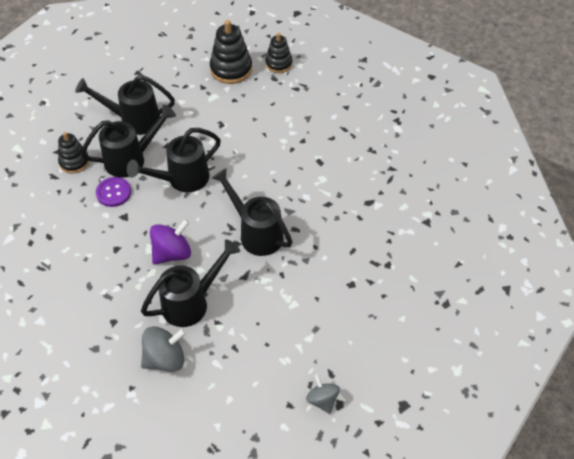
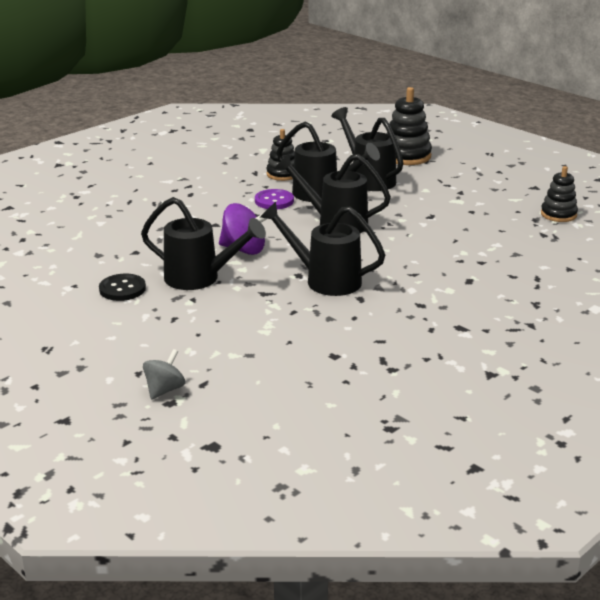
camera: 55 degrees right, 25 degrees down
grey spinning top [141,326,187,372] -> black button [99,274,146,301]
black stacking toy [210,20,252,84] -> black stacking toy moved to [387,87,432,165]
black watering can [212,168,292,256] -> black watering can turned 75 degrees counterclockwise [260,202,385,296]

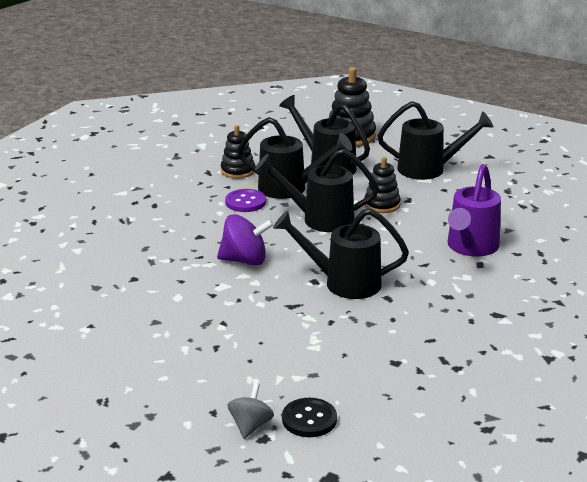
camera: 15 degrees left, 0 degrees up
black button [99,274,146,301] -> black button moved to [282,398,337,437]
black watering can [141,197,266,290] -> black watering can moved to [378,101,494,180]
black stacking toy [541,166,578,222] -> black stacking toy moved to [364,157,401,213]
none -> purple watering can [447,164,501,257]

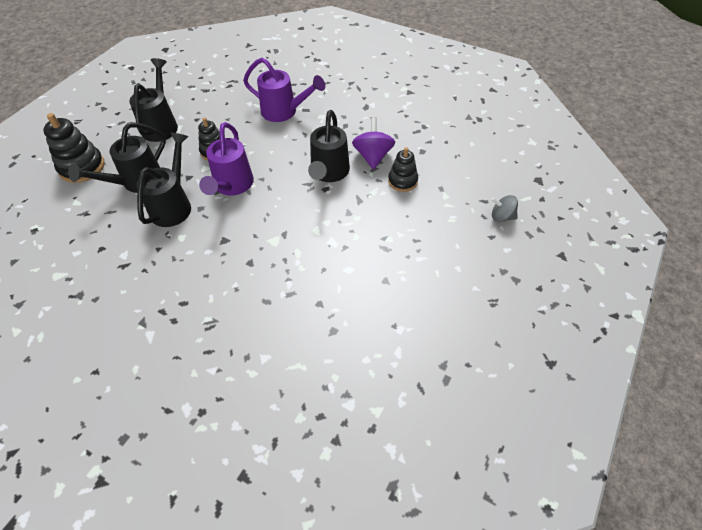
camera: 90 degrees left, 25 degrees up
purple spinning top [217,214,274,266] -> purple spinning top moved to [352,117,395,170]
black stacking toy [221,125,255,178] -> black stacking toy moved to [388,147,418,192]
purple button [225,189,266,212] -> none
black watering can [255,149,379,232] -> purple watering can [199,122,254,196]
black button [282,398,337,437] -> none

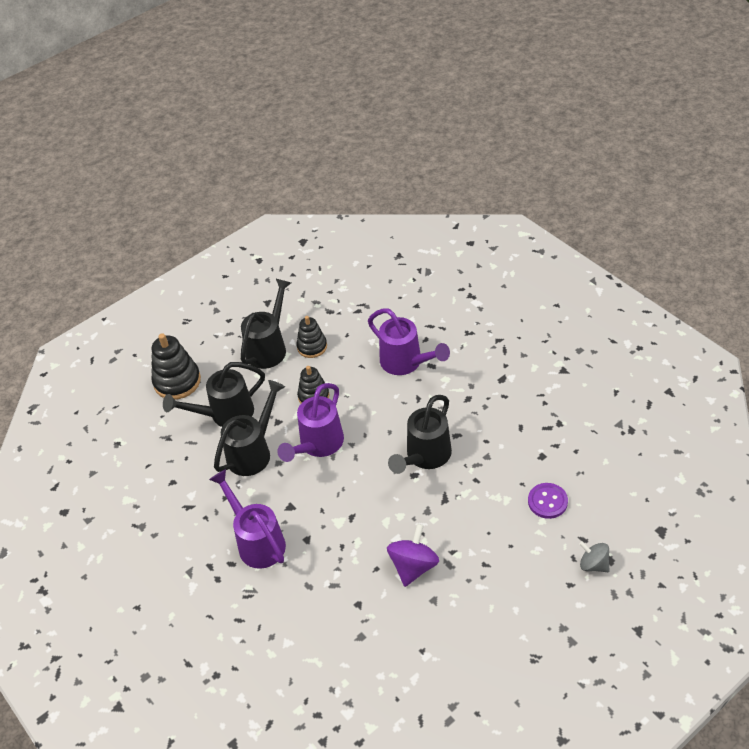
camera: 25 degrees right, 5 degrees down
purple spinning top [352,117,395,170] -> purple spinning top moved to [387,524,439,587]
black stacking toy [388,147,418,192] -> black stacking toy moved to [296,316,327,358]
none -> purple watering can [209,469,286,569]
none -> purple button [528,483,568,519]

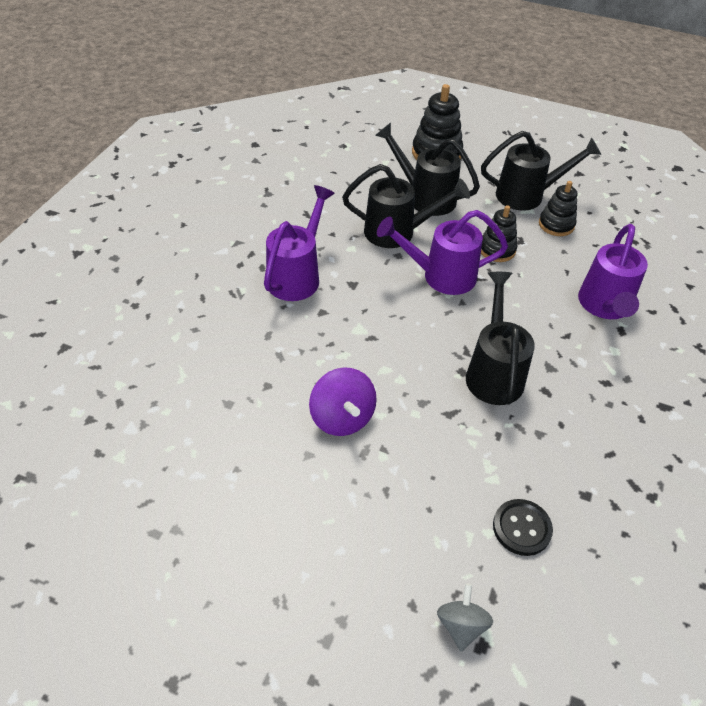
camera: 55 degrees right, 0 degrees up
purple spinning top [387,524,439,587] -> purple spinning top turned 75 degrees clockwise [309,367,377,436]
black watering can [388,395,452,474] -> black watering can turned 90 degrees clockwise [466,272,535,405]
purple button [528,483,568,519] -> black button [493,499,553,556]

